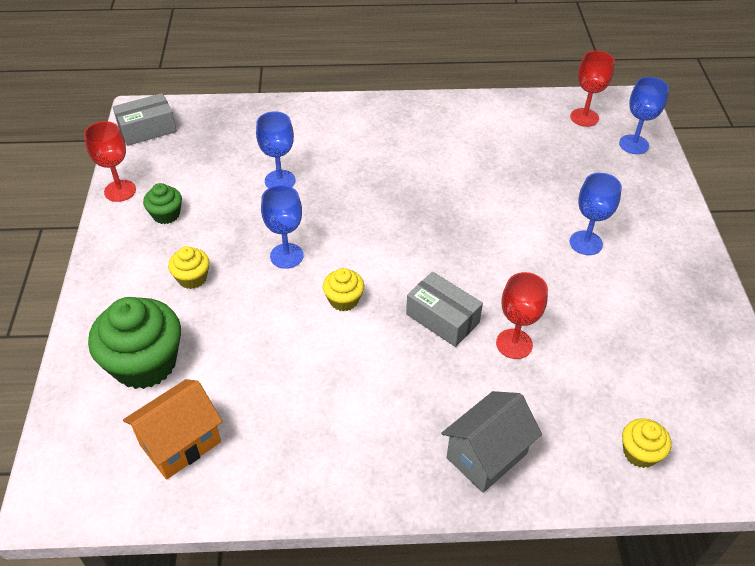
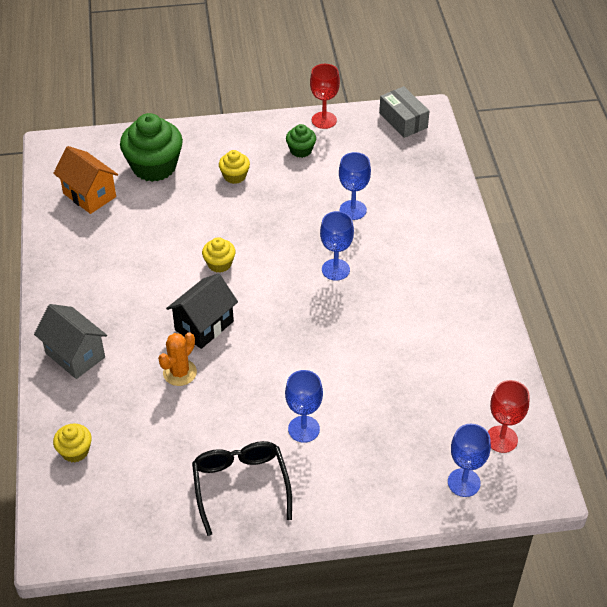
camera: 85 degrees right, 0 degrees up
blue goblet [261,185,304,269] -> blue goblet moved to [320,211,354,281]
grey box [406,272,483,347] -> black house [166,273,238,349]
red goblet [496,272,548,359] -> orange cactus [158,332,197,386]
none -> black glasses [192,441,292,536]

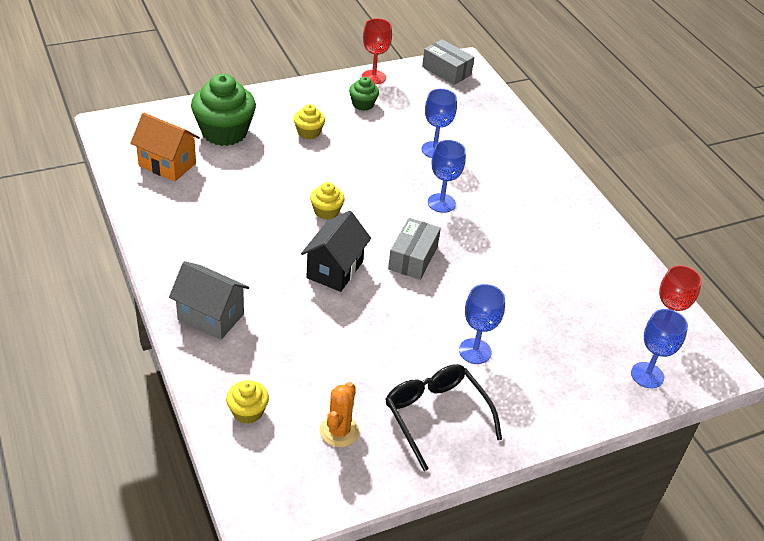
camera: 20 degrees left, 5 degrees down
orange cactus [158,332,197,386] -> orange cactus moved to [320,382,359,447]
none -> grey box [388,218,441,280]

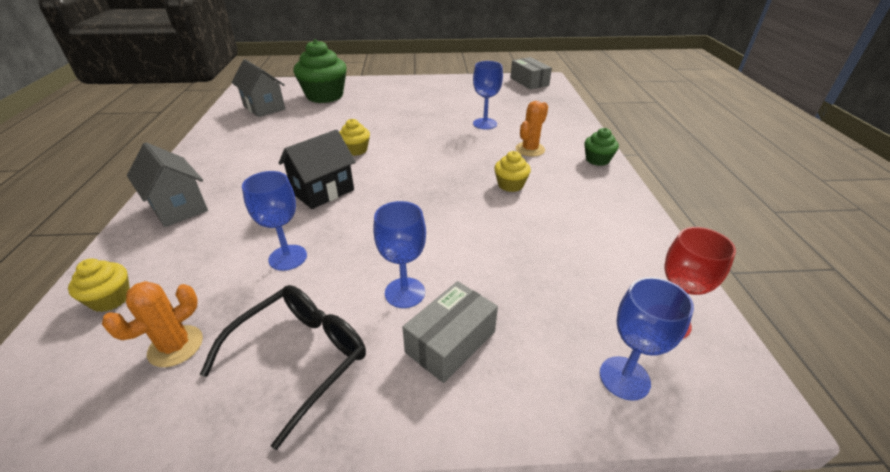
camera: 25 degrees right, 5 degrees down
orange house [130,113,200,182] -> grey house [231,59,285,117]
yellow cupcake [294,104,325,139] -> yellow cupcake moved to [494,151,531,192]
green cupcake [349,77,379,111] -> green cupcake moved to [585,128,619,166]
red goblet [362,18,392,84] -> none
black glasses [385,364,502,471] -> black glasses turned 45 degrees clockwise [200,285,366,450]
grey box [388,218,441,280] -> grey box moved to [402,281,498,383]
blue goblet [428,140,466,213] -> blue goblet moved to [242,171,307,271]
none -> orange cactus [515,101,548,157]

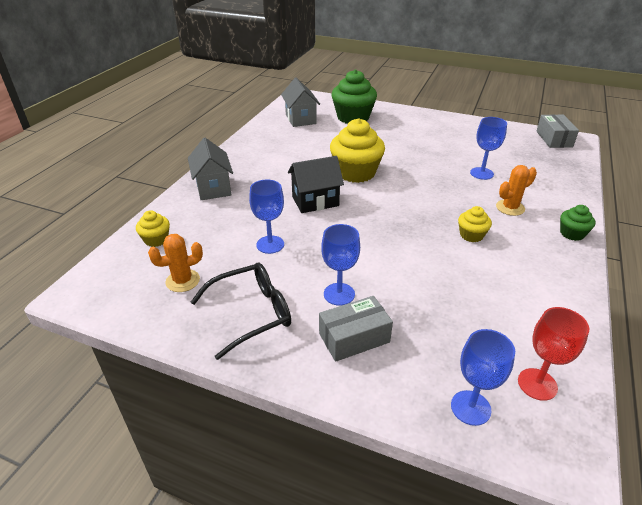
camera: 25 degrees right, 0 degrees up
yellow cupcake [339,119,370,156] -> yellow cupcake [330,118,385,183], size x1.99

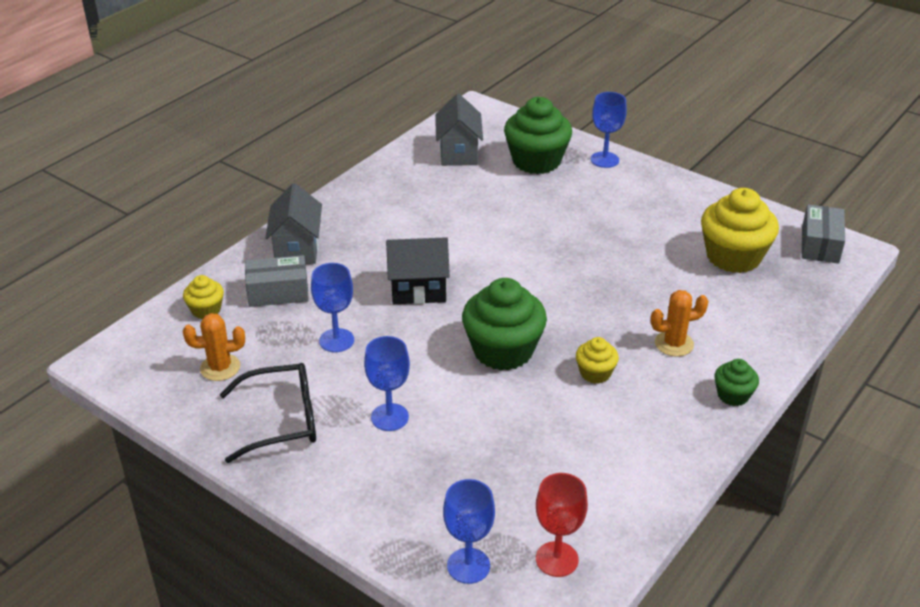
camera: 15 degrees right, 0 degrees up
grey box [319,296,393,362] -> grey box moved to [245,255,309,307]
yellow cupcake [330,118,385,183] -> yellow cupcake moved to [701,188,779,273]
blue goblet [470,117,507,180] -> blue goblet moved to [591,92,627,168]
none -> green cupcake [462,278,547,371]

